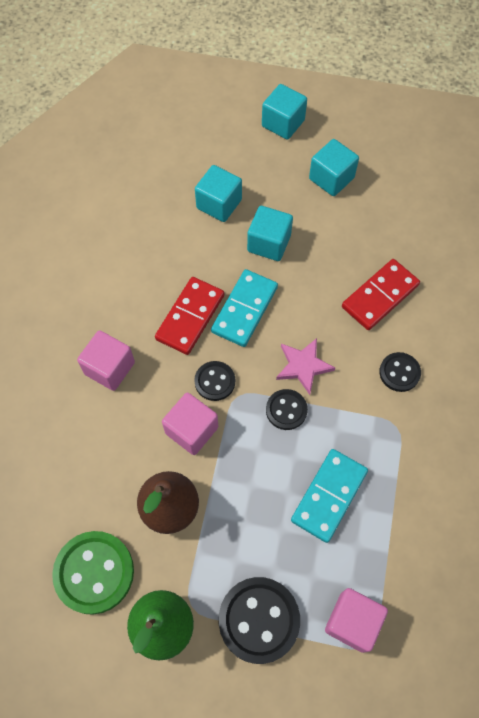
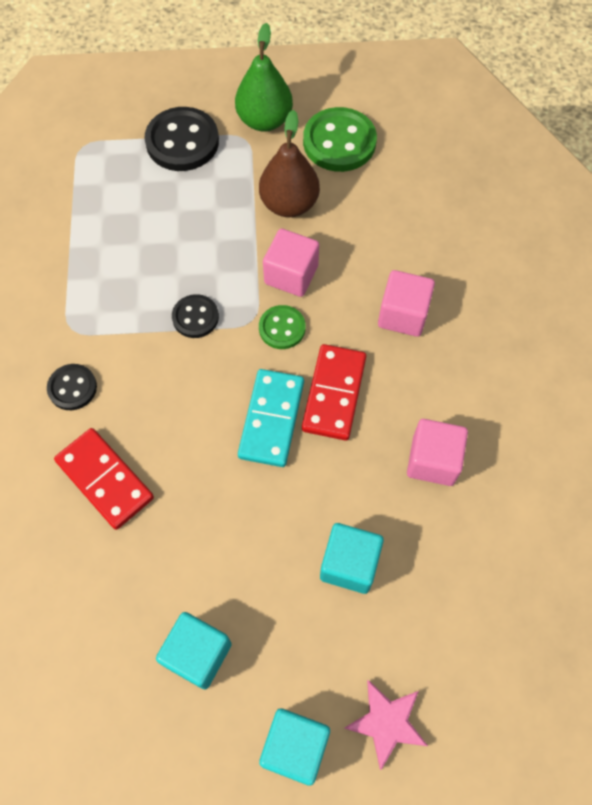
camera: 165 degrees right, 0 degrees up
black button [194,361,235,401] -> green button [259,305,306,349]
turquoise cube [247,206,293,261] -> none
pink star [276,338,335,395] -> pink star moved to [344,680,428,770]
turquoise domino [291,449,368,543] -> none
pink cube [325,588,388,653] -> pink cube moved to [407,419,468,486]
red domino [342,259,420,330] -> red domino turned 75 degrees counterclockwise [54,428,154,530]

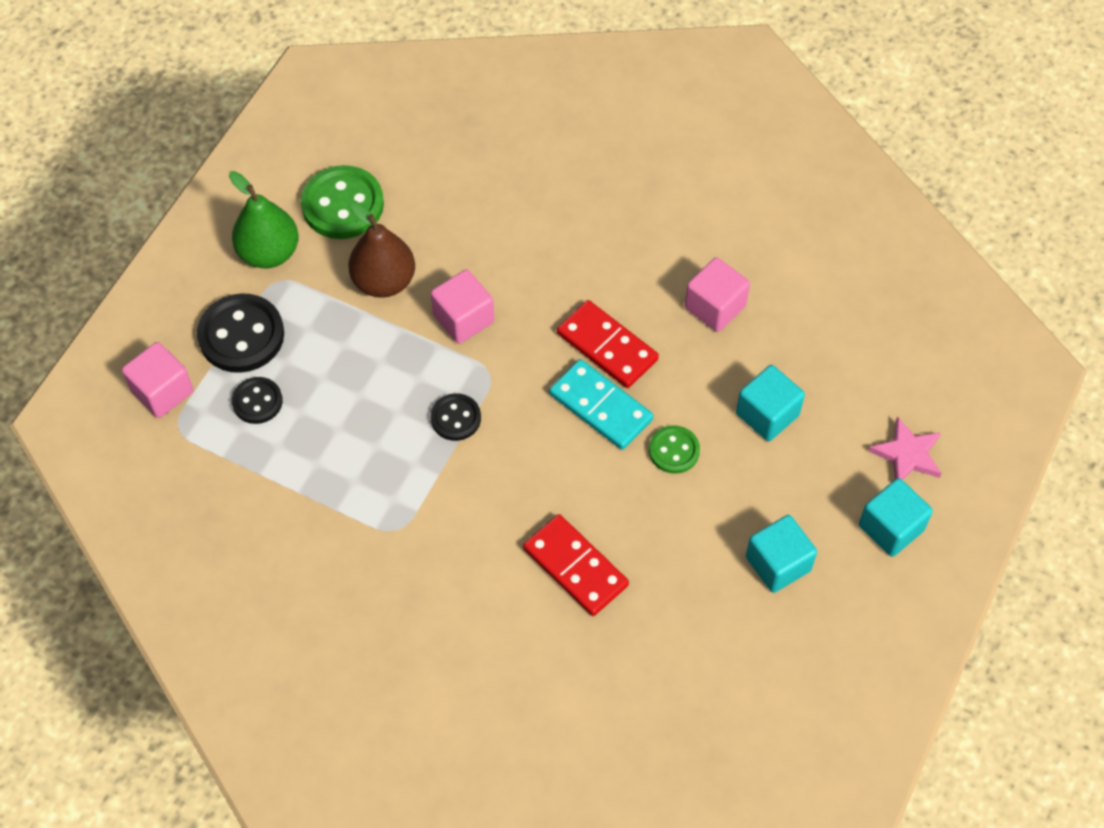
camera: 60 degrees left, 5 degrees down
black button [47,364,97,410] -> black button moved to [232,377,283,424]
red domino [54,428,154,530] -> red domino turned 60 degrees clockwise [523,514,629,616]
green button [259,305,306,349] -> green button moved to [649,425,700,474]
pink cube [378,270,435,337] -> pink cube moved to [122,342,194,418]

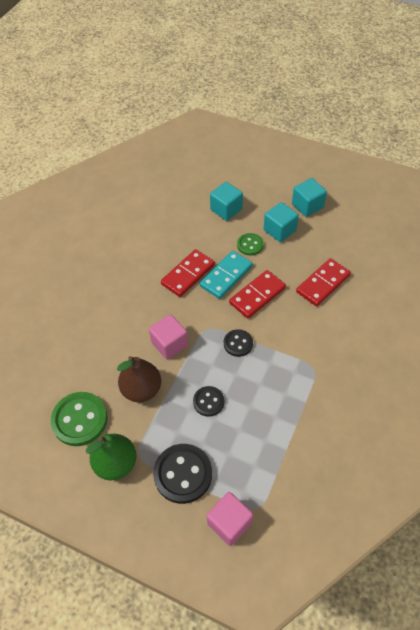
camera: 90 degrees left, 5 degrees down
black button [232,377,283,424] -> black button moved to [193,386,224,417]
pink cube [685,257,750,332] -> none
turquoise cube [859,478,933,557] -> turquoise cube moved to [264,202,299,242]
pink star [869,417,942,480] -> none
none -> red domino [229,270,286,319]

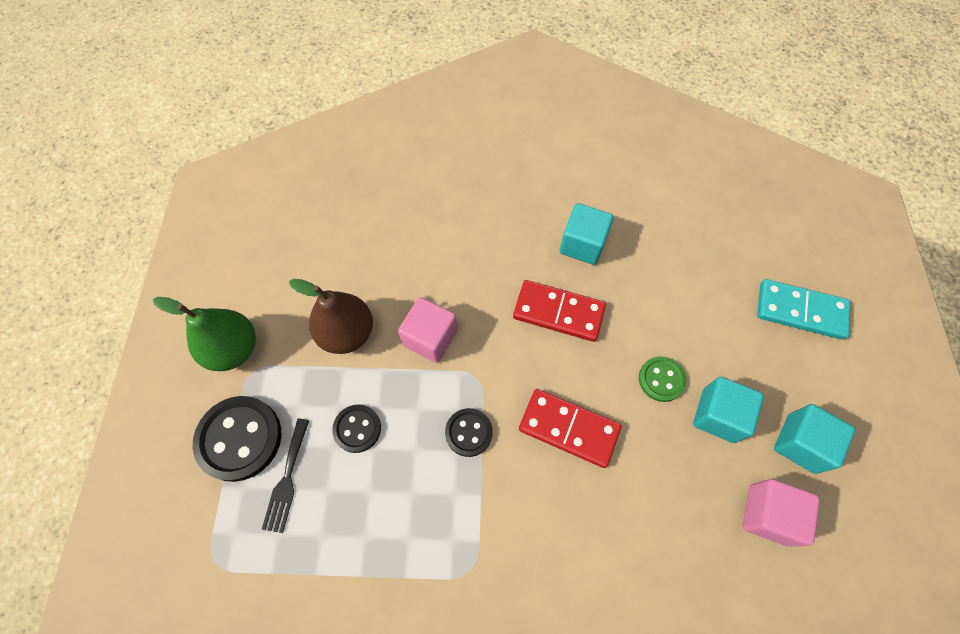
camera: 65 degrees right, 10 degrees up
green button [51,392,108,446] -> none
turquoise domino [200,251,253,299] -> turquoise domino moved to [757,279,850,340]
pink cube [207,492,253,546] -> pink cube moved to [743,479,820,547]
turquoise cube [210,182,243,221] -> turquoise cube moved to [560,203,614,265]
red domino [296,258,351,306] -> none
none -> black fork [262,418,309,533]

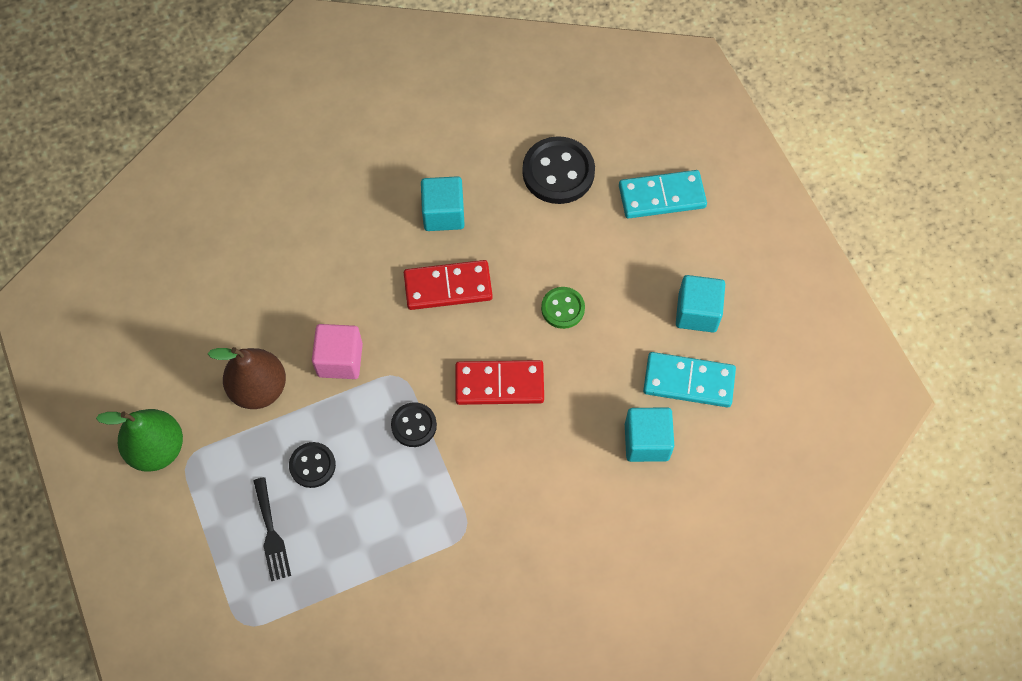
camera: 25 degrees left, 0 degrees up
black button [193,396,281,482] -> black button moved to [522,136,595,204]
turquoise cube [693,377,764,443] -> turquoise cube moved to [625,407,674,462]
pink cube [743,479,820,547] -> turquoise domino [643,352,736,407]

